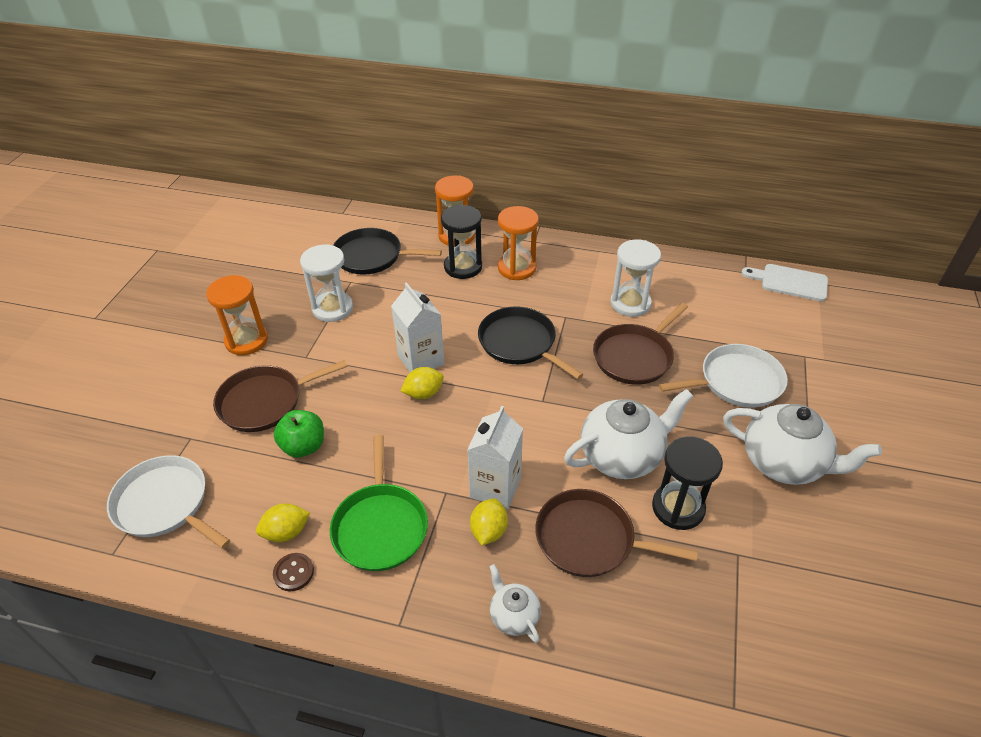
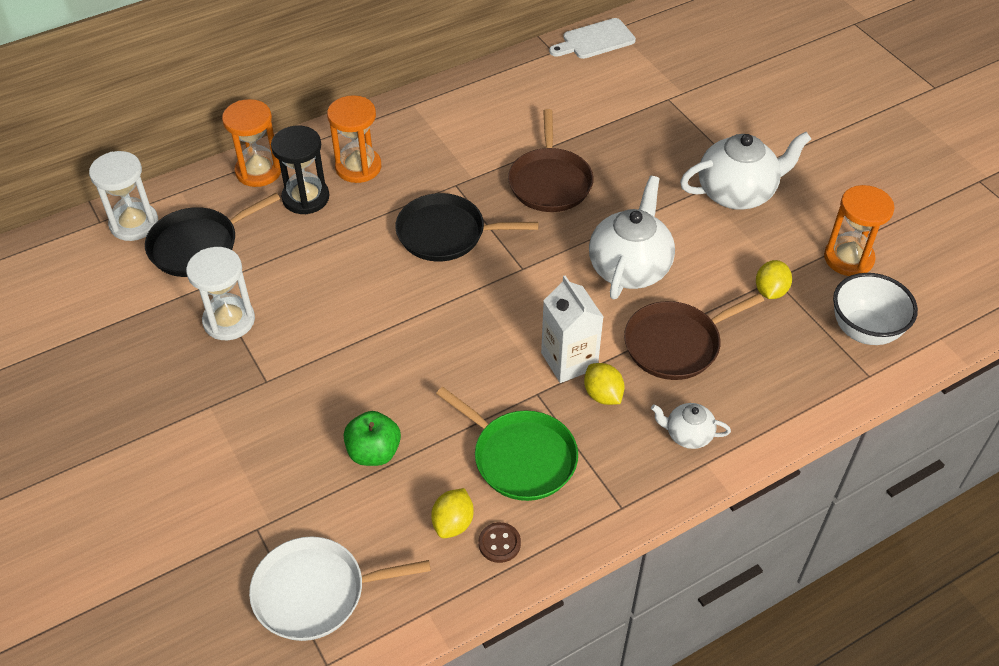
camera: 45 degrees left, 5 degrees up
orange hourglass [206,275,268,355] -> orange hourglass moved to [824,185,894,276]
brown pan [213,360,348,432] -> none
white carton [391,282,444,372] -> none
yellow lemon [401,367,444,399] -> yellow lemon moved to [756,260,792,299]
white hourglass [610,239,661,317] -> white hourglass moved to [89,151,158,241]
black hourglass [652,436,723,530] -> none
white pan [659,344,788,408] -> none
none -> white bowl [833,273,918,345]

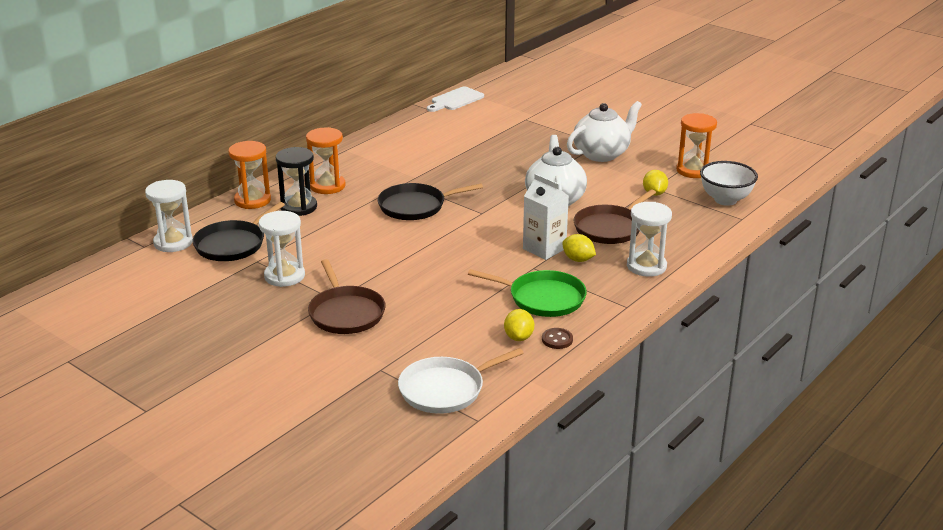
camera: 20 degrees left, 20 degrees down
green apple [344,411,401,466] -> none
brown pan [508,109,594,212] -> brown pan moved to [308,259,386,334]
white teapot [651,403,731,449] -> white hourglass [627,202,672,277]

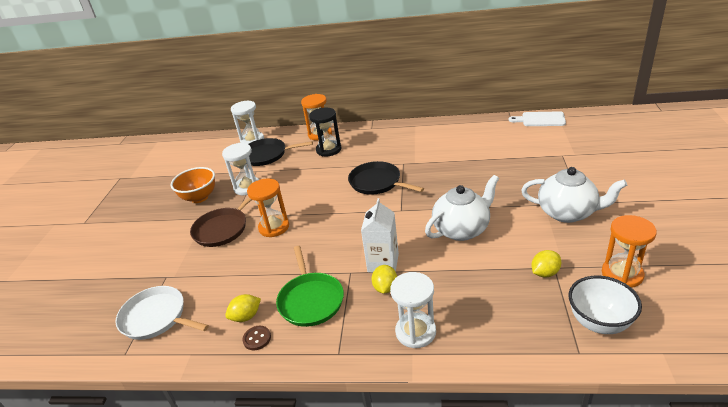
camera: 60 degrees right, 5 degrees up
orange hourglass [306,127,346,194] -> orange hourglass moved to [247,178,289,237]
brown pan [573,189,656,244] -> none
none -> orange bowl [171,167,215,203]

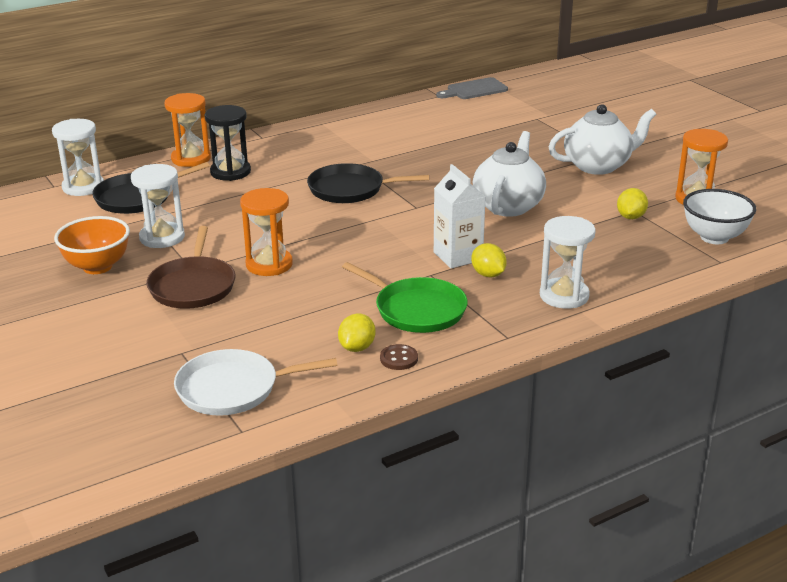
camera: 40 degrees left, 5 degrees down
white cutting board [509,111,566,126] -> grey cutting board [436,77,508,99]

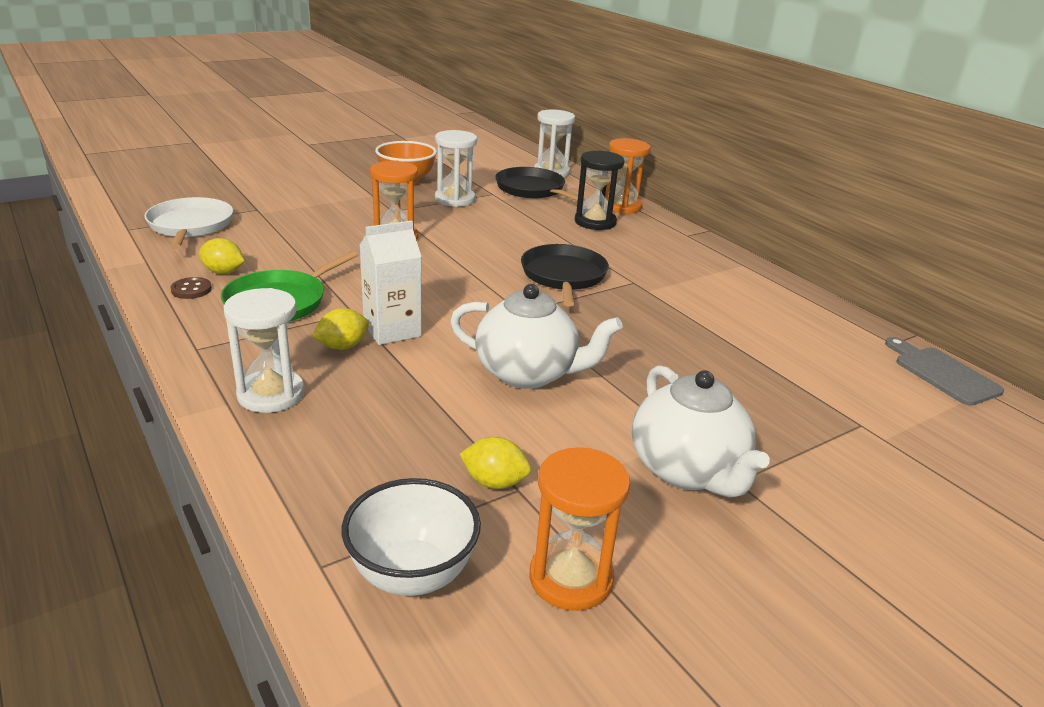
camera: 85 degrees right, 0 degrees up
brown pan [146,226,235,309] -> none

